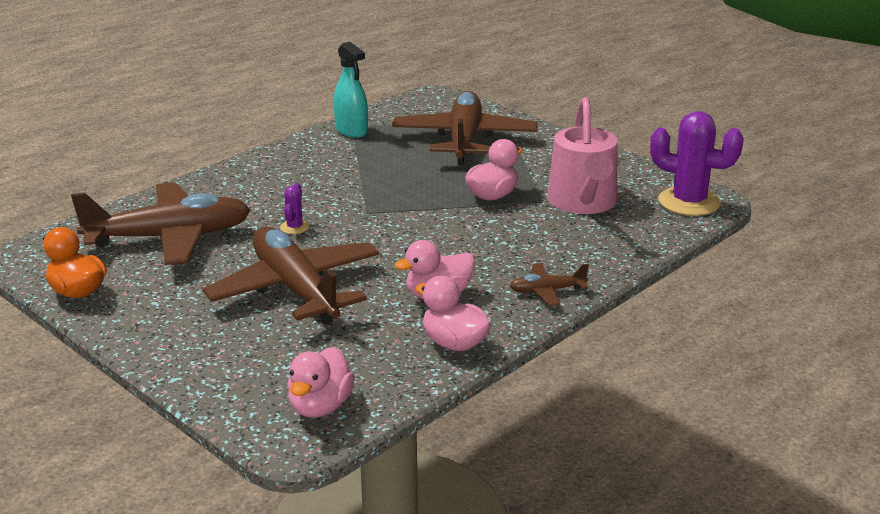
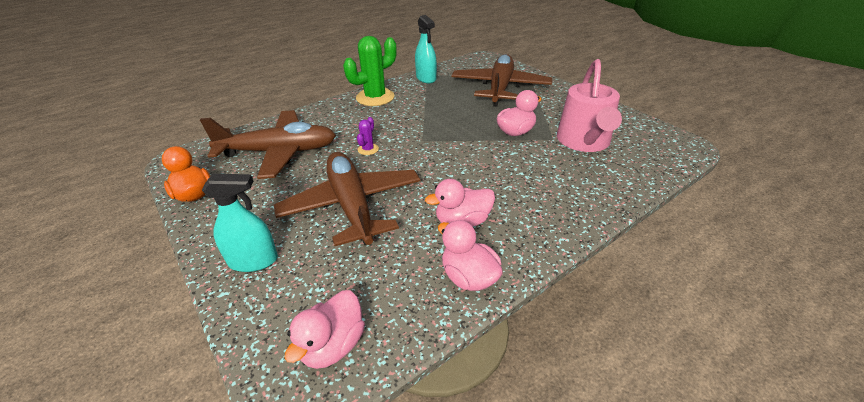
camera: 10 degrees right, 10 degrees up
brown plane [510,263,589,306] -> none
purple cactus [650,111,744,216] -> none
none -> turquoise spray bottle [202,174,278,272]
none -> green cactus [343,36,396,106]

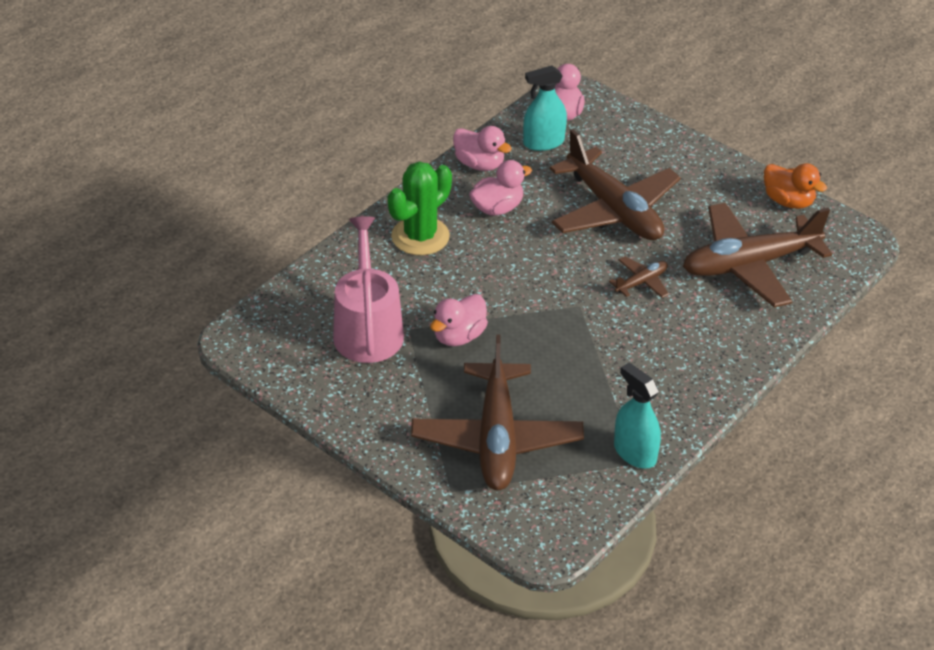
camera: 165 degrees right, 5 degrees up
turquoise spray bottle [202,174,278,272] -> turquoise spray bottle moved to [523,65,567,151]
green cactus [343,36,396,106] -> green cactus moved to [387,161,452,255]
purple cactus [357,117,379,155] -> brown plane [609,256,669,298]

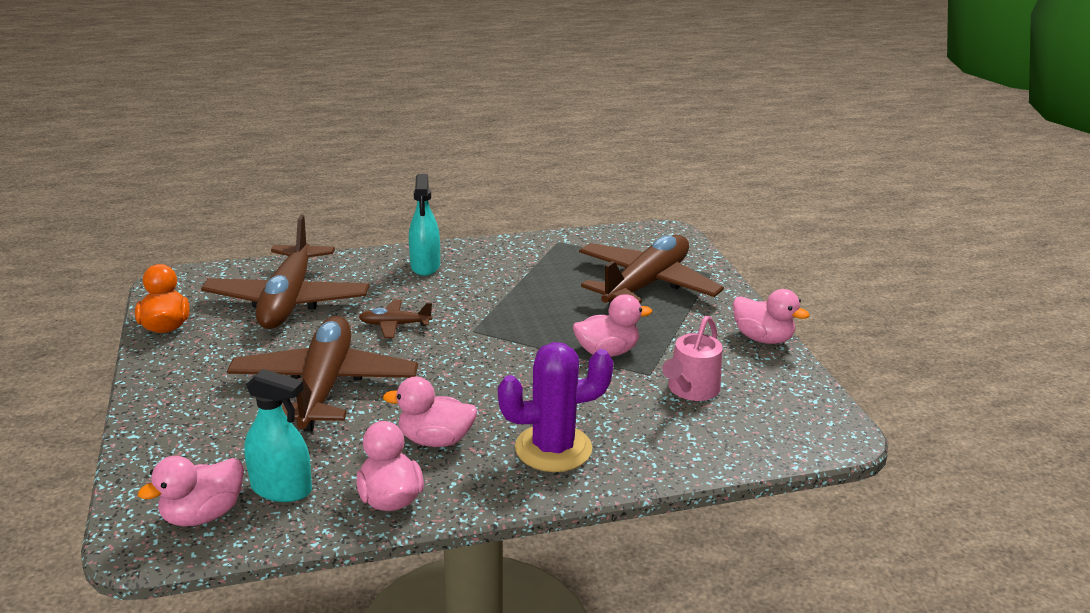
camera: 145 degrees left, 15 degrees down
pink watering can [333,216,404,363] -> pink watering can [662,316,722,401], size x0.65
green cactus [387,161,452,255] -> purple cactus [498,342,613,472]
turquoise spray bottle [614,363,661,469] -> turquoise spray bottle moved to [409,174,440,276]
brown plane [683,203,832,308] -> brown plane turned 75 degrees clockwise [201,215,369,329]
none -> pink duck [733,289,810,344]

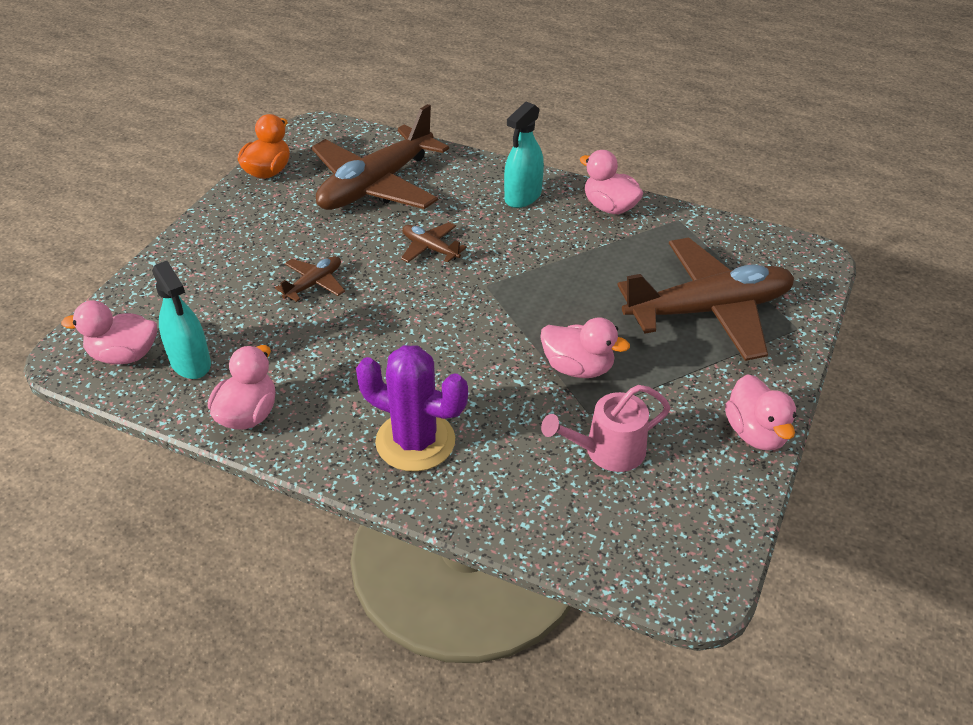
camera: 40 degrees right, 15 degrees up
brown plane [227,316,418,432] -> brown plane [275,256,345,302], size x0.44
pink duck [383,377,478,447] -> pink duck moved to [580,150,643,214]

